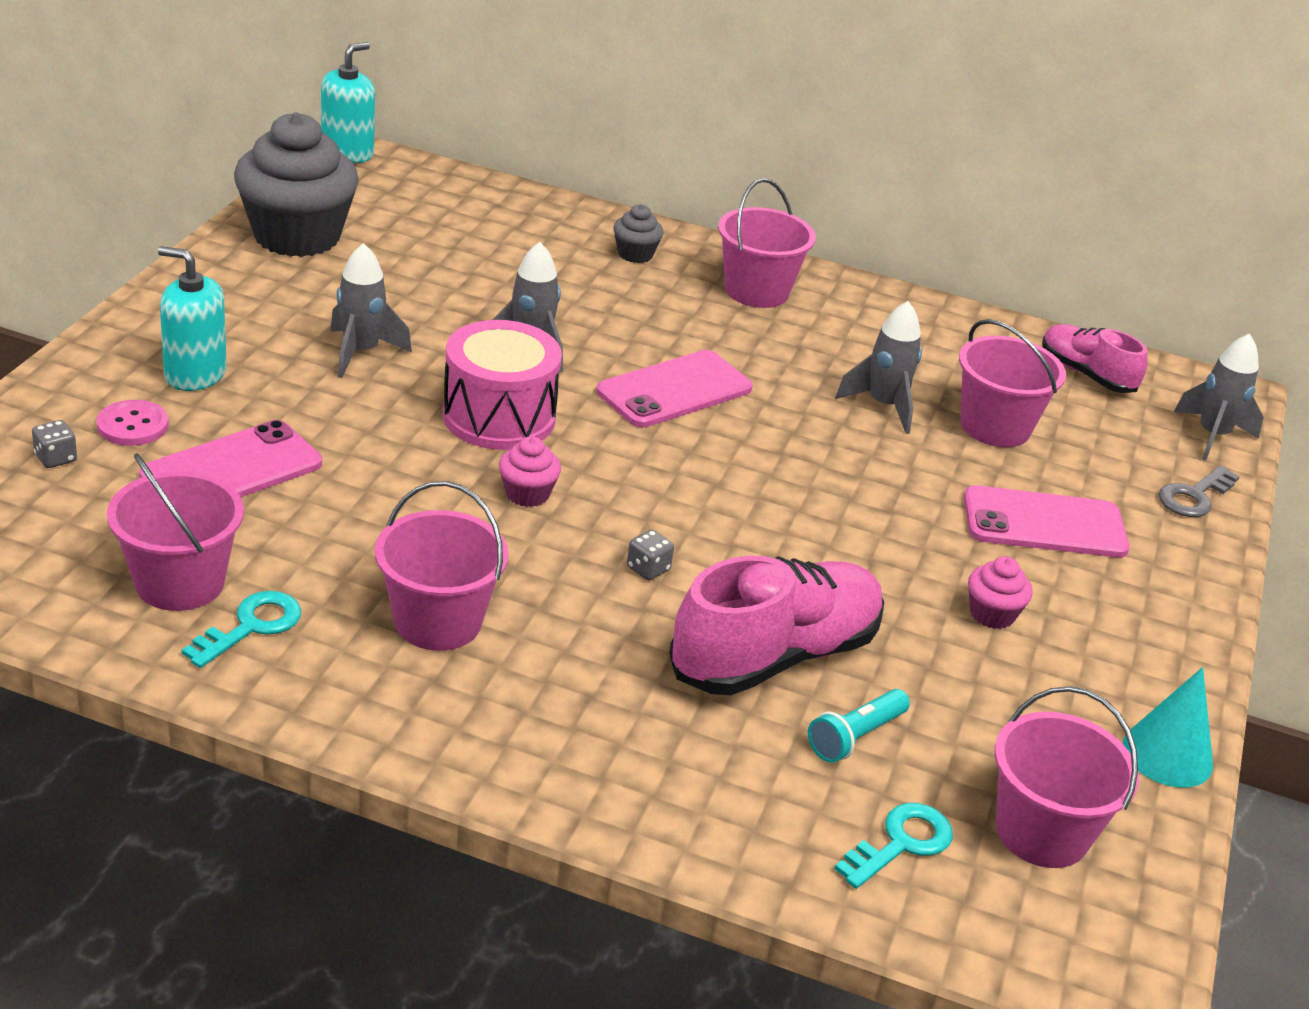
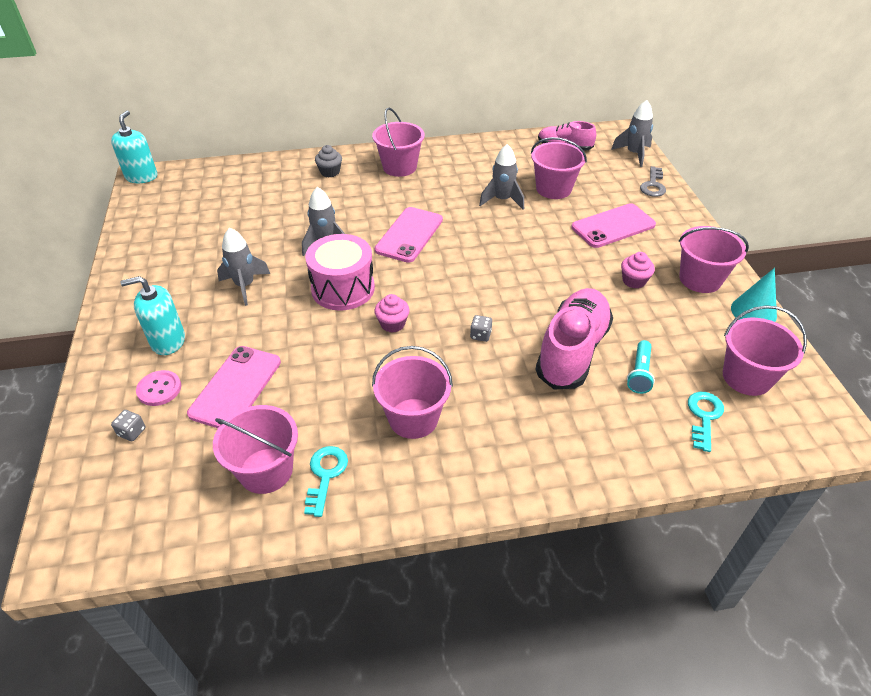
camera: 25 degrees left, 10 degrees up
grey cupcake [234,112,359,257] -> none
none -> pink bucket [679,226,749,293]

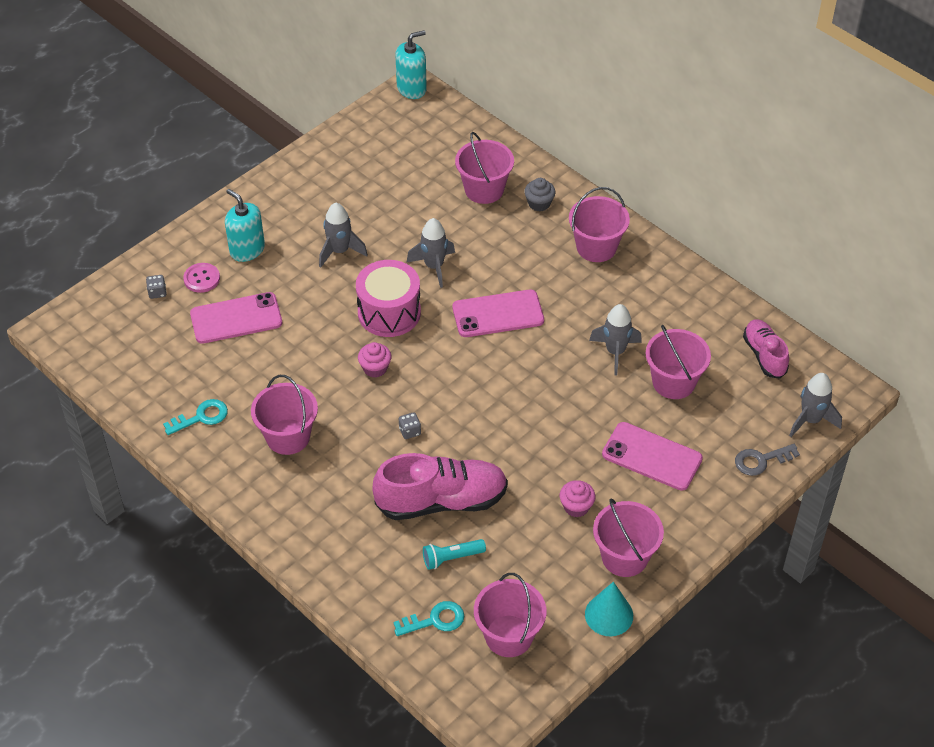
camera: 55 degrees right, 5 degrees up
pink bucket [213,405,298,494] -> pink bucket moved to [455,132,514,204]

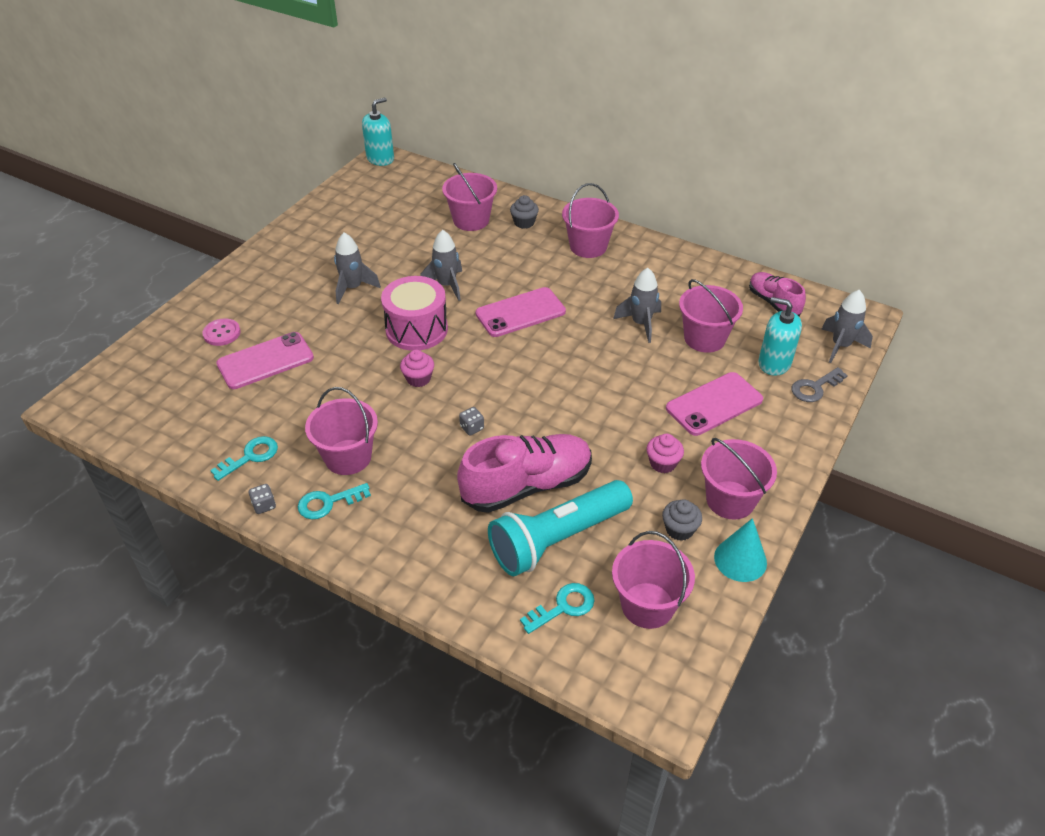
camera: 15 degrees left, 5 degrees down
grey dice [146,275,167,299] -> grey dice moved to [249,484,276,514]
turquoise soap dispenser [225,189,265,262] -> turquoise soap dispenser moved to [758,297,802,376]
turquoise flashlight [423,539,486,570] -> turquoise flashlight [488,480,633,576], size x2.22
pink phone [602,422,703,491] -> pink phone turned 45 degrees counterclockwise [666,372,763,436]
none -> turquoise key [298,483,371,519]
none -> grey cupcake [662,499,702,541]

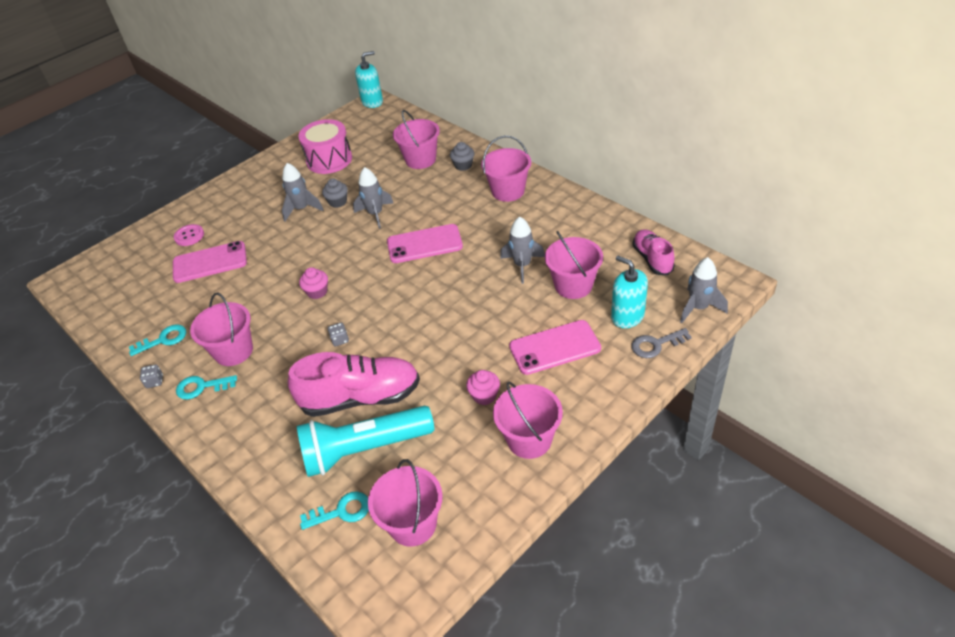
camera: 20 degrees right, 0 degrees up
pink drum [381,276,448,351] -> pink drum moved to [298,119,352,174]
grey cupcake [662,499,702,541] -> grey cupcake moved to [322,178,348,208]
turquoise cone [714,518,767,582] -> none

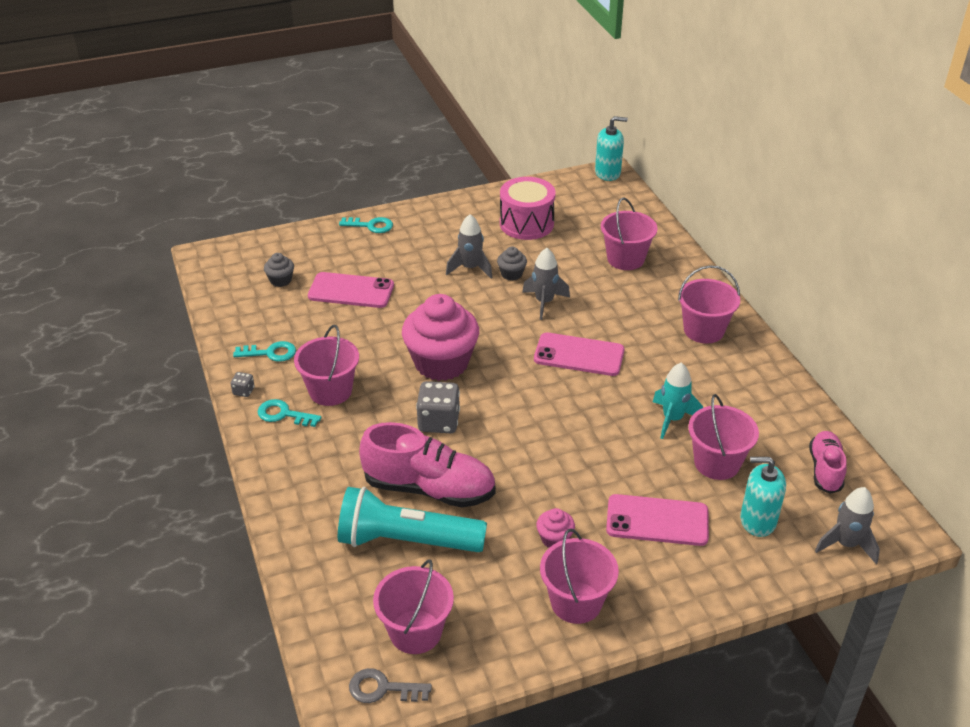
camera: 20 degrees right, 5 degrees down
pink button [174,224,204,246] -> none
pink cupcake [299,267,328,299] -> pink cupcake [402,294,479,381], size x2.33
turquoise key [300,491,369,530] -> turquoise key moved to [339,217,393,233]
grey dice [328,322,349,347] -> grey dice [416,381,460,433], size x2.09
grey cupcake [450,142,474,171] -> grey cupcake moved to [264,253,294,287]
grey rocket [500,217,545,284] -> turquoise rocket [653,363,703,439]
turquoise soap dispenser [611,256,648,328] -> turquoise soap dispenser turned 60 degrees counterclockwise [740,457,786,537]
grey key [631,328,692,358] -> grey key moved to [349,668,432,703]

